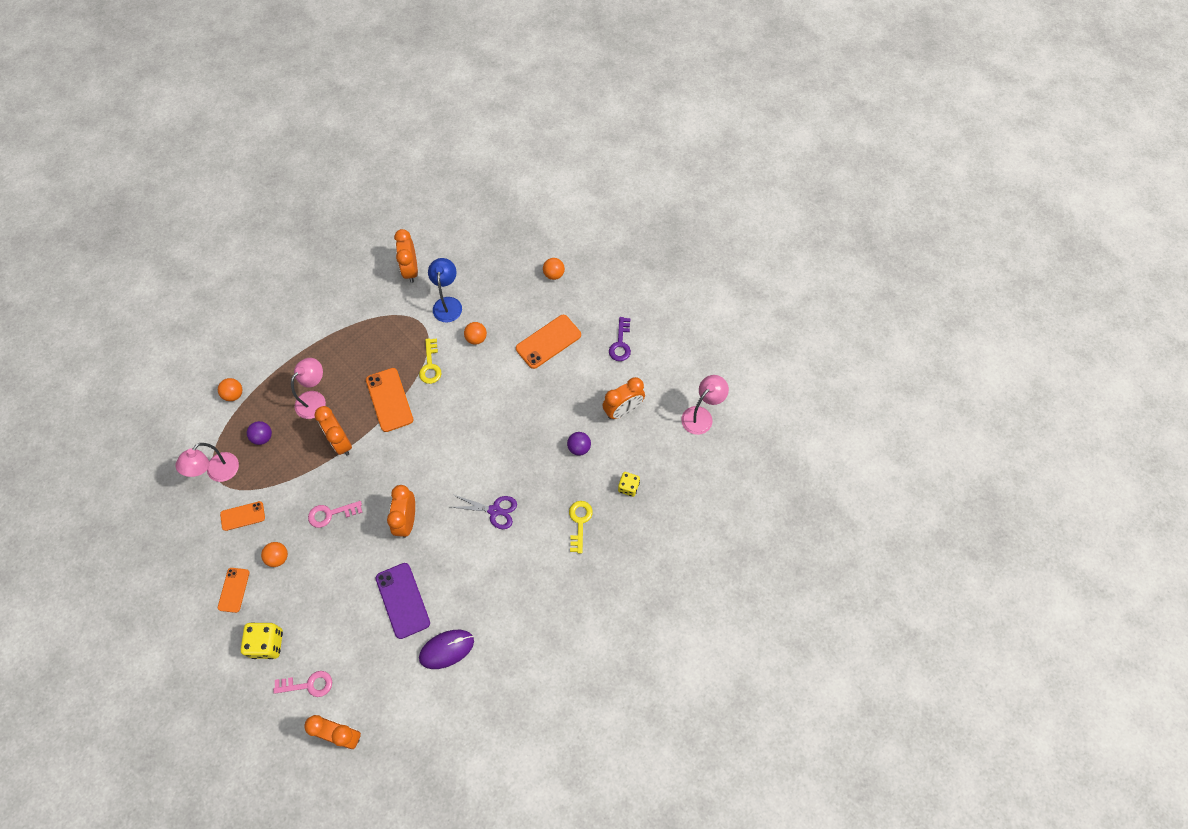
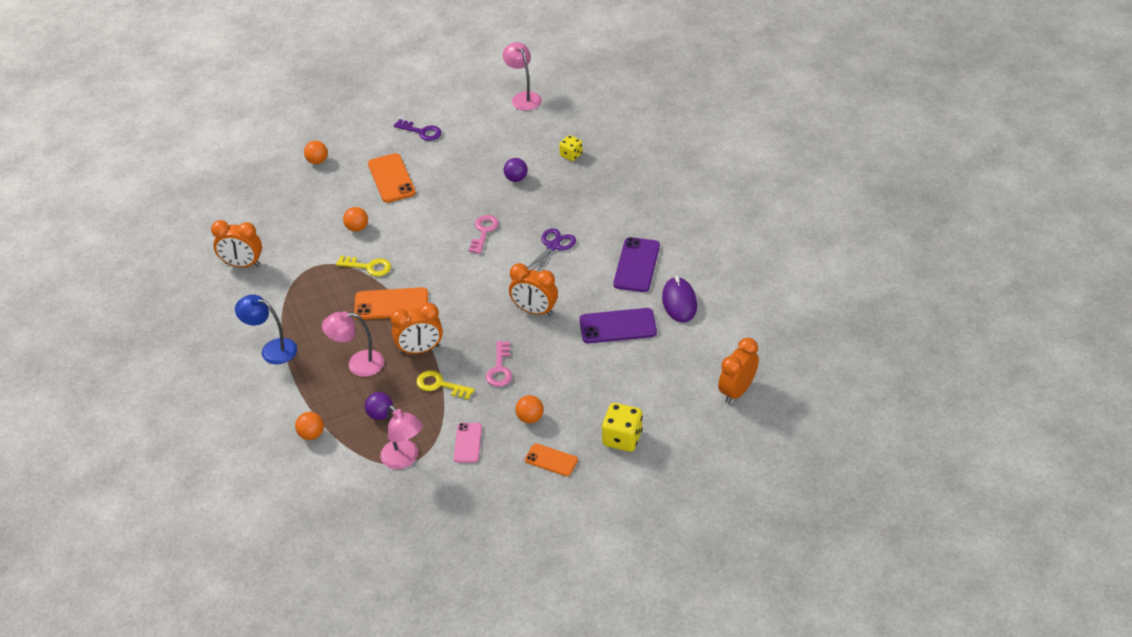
camera: 70 degrees left, 20 degrees down
orange phone [220,501,265,531] -> pink phone [454,423,482,463]
pink key [273,671,332,697] -> pink key moved to [469,215,499,254]
pink lamp [291,358,326,419] -> pink lamp turned 60 degrees counterclockwise [322,311,384,377]
blue lamp [428,258,462,323] -> blue lamp moved to [235,294,297,365]
yellow key [569,501,593,553] -> yellow key moved to [416,370,475,400]
orange clock [602,377,645,419] -> none
none -> purple phone [613,237,660,292]

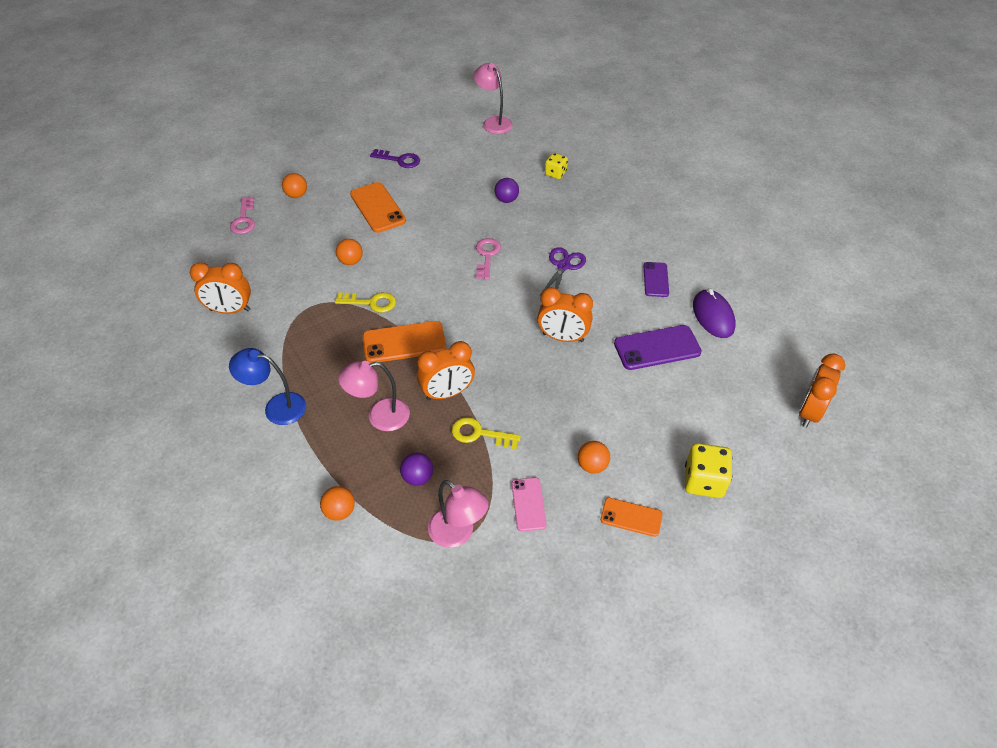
camera: 10 degrees left, 5 degrees up
pink key [486,341,512,387] -> pink key moved to [230,197,255,234]
purple phone [613,237,660,292] -> purple phone [644,262,669,297], size x0.62

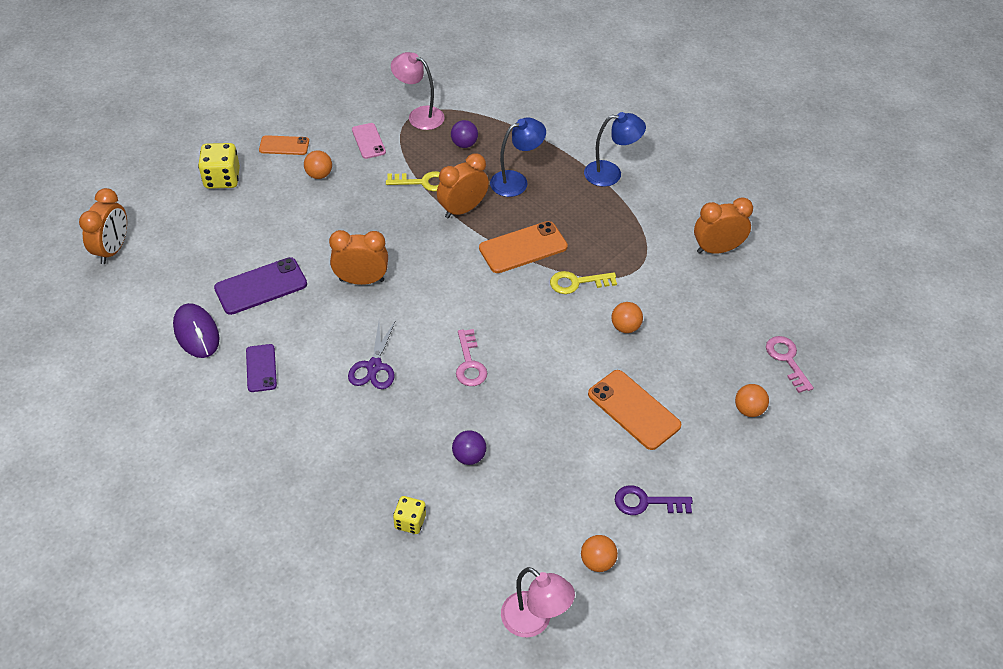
camera: 165 degrees right, 0 degrees up
orange ball [320,486,355,521] -> orange ball moved to [581,535,618,572]
pink lamp [338,361,410,431] -> blue lamp [490,117,546,197]

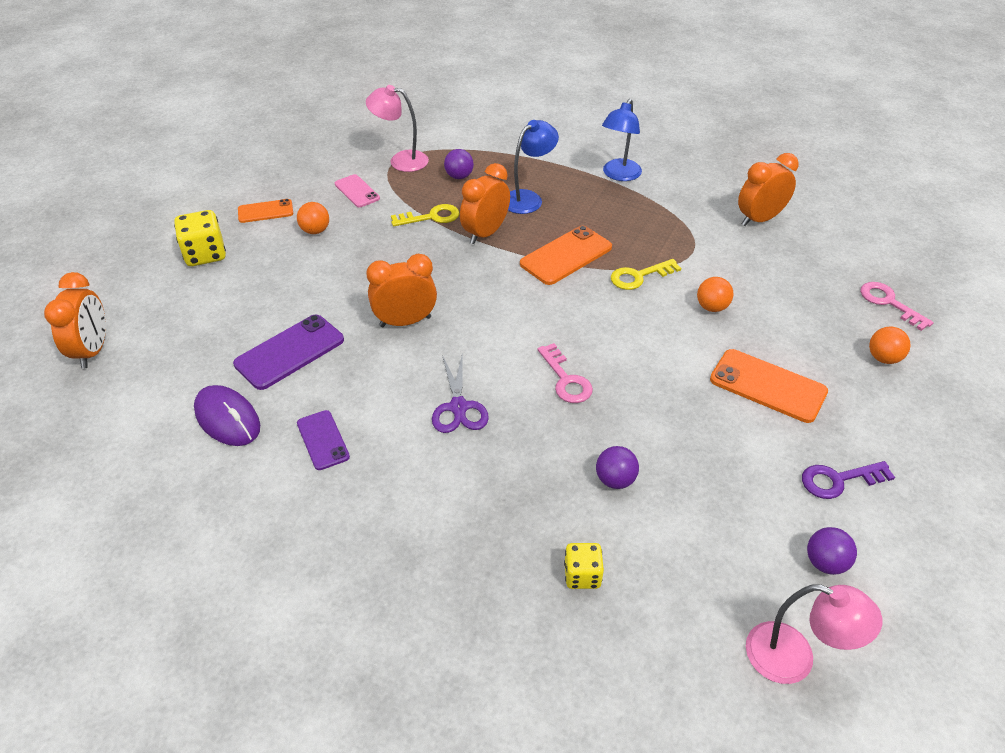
camera: 15 degrees left, 5 degrees down
orange ball [581,535,618,572] -> purple ball [807,527,857,575]
blue lamp [584,112,646,187] -> blue lamp turned 135 degrees clockwise [602,99,642,181]

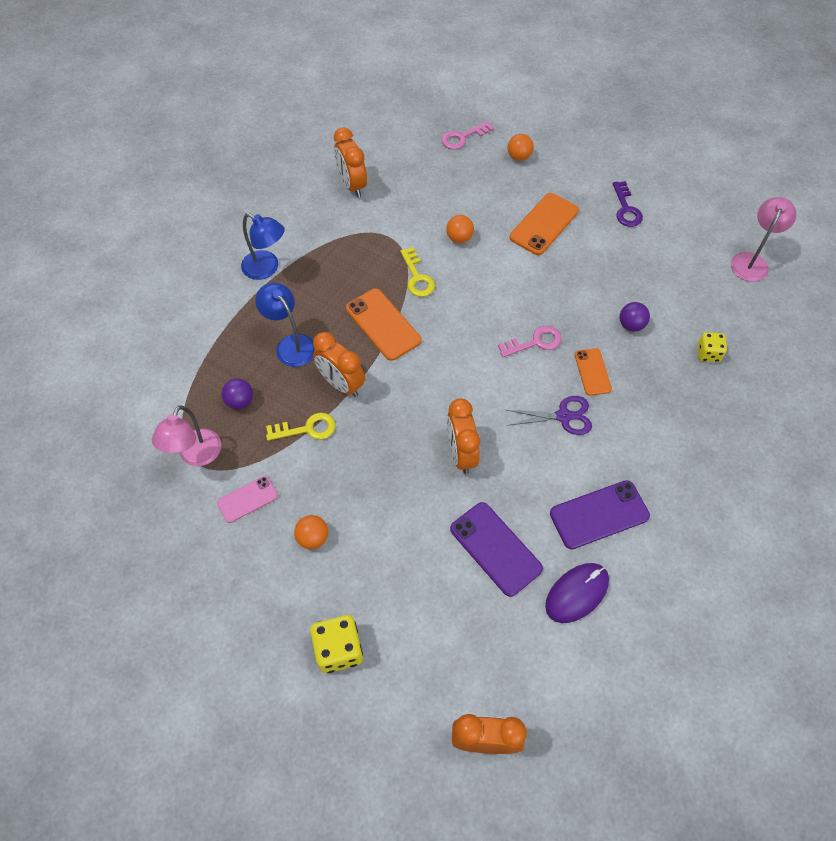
camera: 85 degrees left, 15 degrees up
orange phone [238,199,293,223] -> orange phone moved to [575,348,612,396]
purple phone [297,410,350,470] -> purple phone [550,480,650,549], size x1.62
yellow key [391,204,460,227] -> yellow key turned 90 degrees clockwise [266,413,336,441]
purple ball [807,527,857,575] -> none

